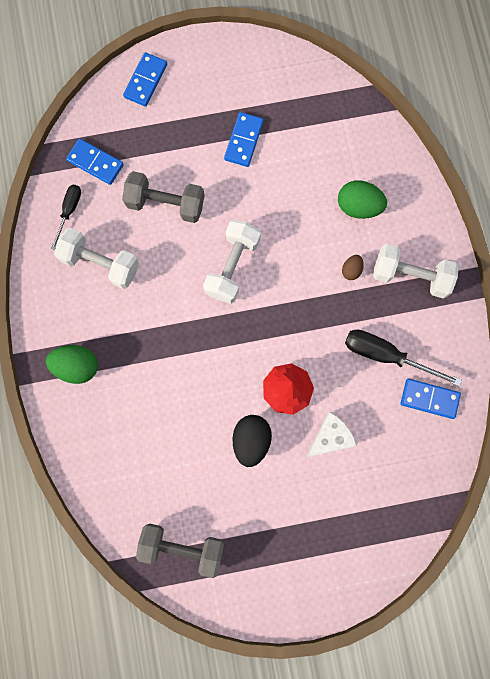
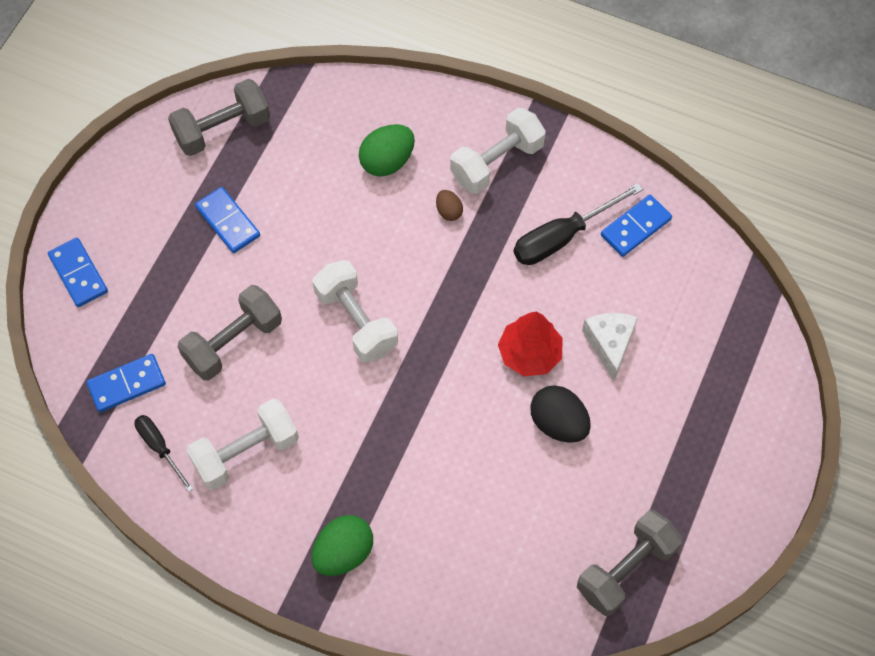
camera: 55 degrees left, 15 degrees down
none -> grey dumbbell [168,79,270,156]

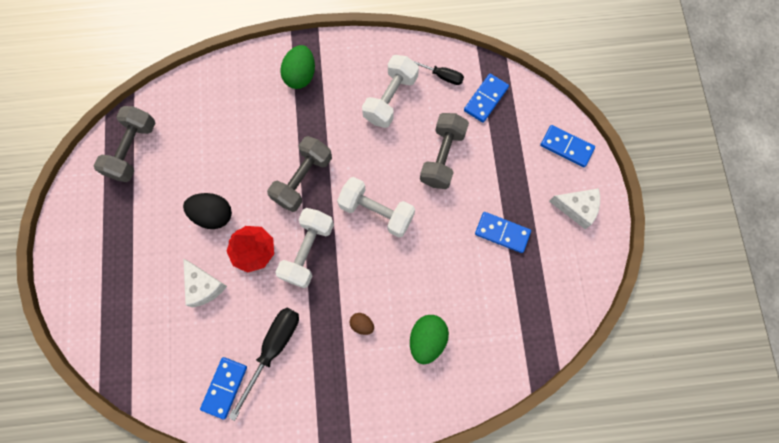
camera: 150 degrees right, 10 degrees up
grey dumbbell [168,79,270,156] -> grey dumbbell moved to [267,136,332,212]
white dumbbell [450,107,546,194] -> white dumbbell moved to [276,208,334,288]
none -> white cheese [549,188,600,229]

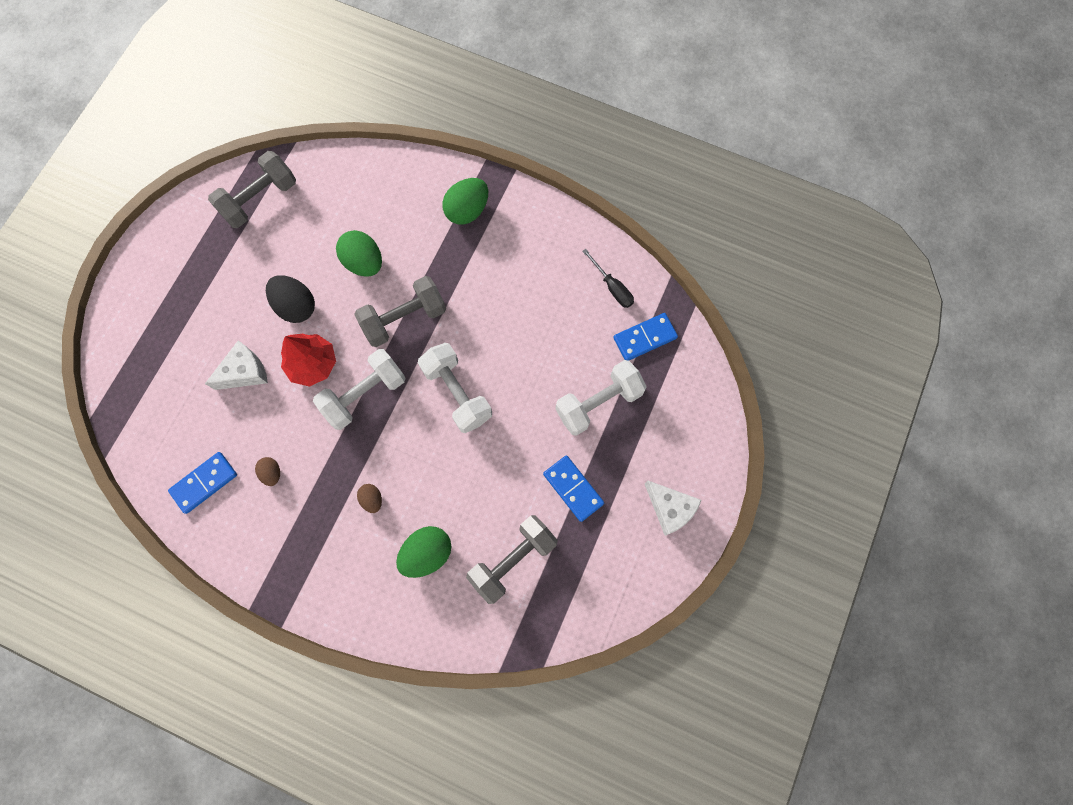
camera: 30 degrees right, 0 degrees up
white cheese [183,259,227,308] -> white cheese turned 120 degrees counterclockwise [205,340,268,390]
black screwdriver [228,308,299,421] -> brown egg [255,457,280,486]
white dumbbell [362,55,419,128] -> white dumbbell moved to [555,360,647,436]
grey dumbbell [420,113,469,189] -> grey dumbbell moved to [466,515,558,604]
blue domino [540,125,595,167] -> none
none -> green egg [336,230,382,277]

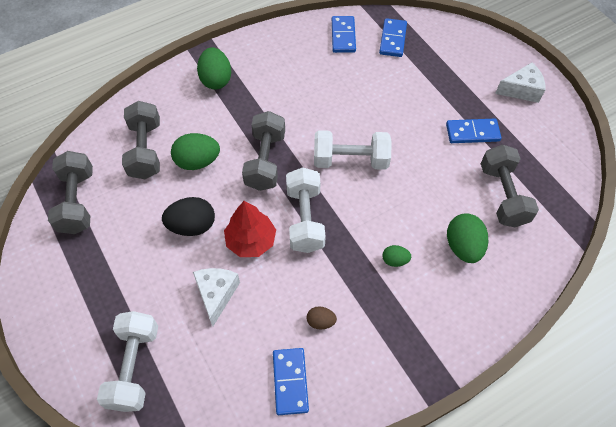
camera: 55 degrees left, 15 degrees down
brown egg [357,484,382,513] -> green egg [382,245,411,267]
white dumbbell [555,360,647,436] -> white dumbbell moved to [97,311,158,412]
black screwdriver [582,249,634,308] -> blue domino [332,16,356,53]
none -> grey dumbbell [122,101,160,179]

